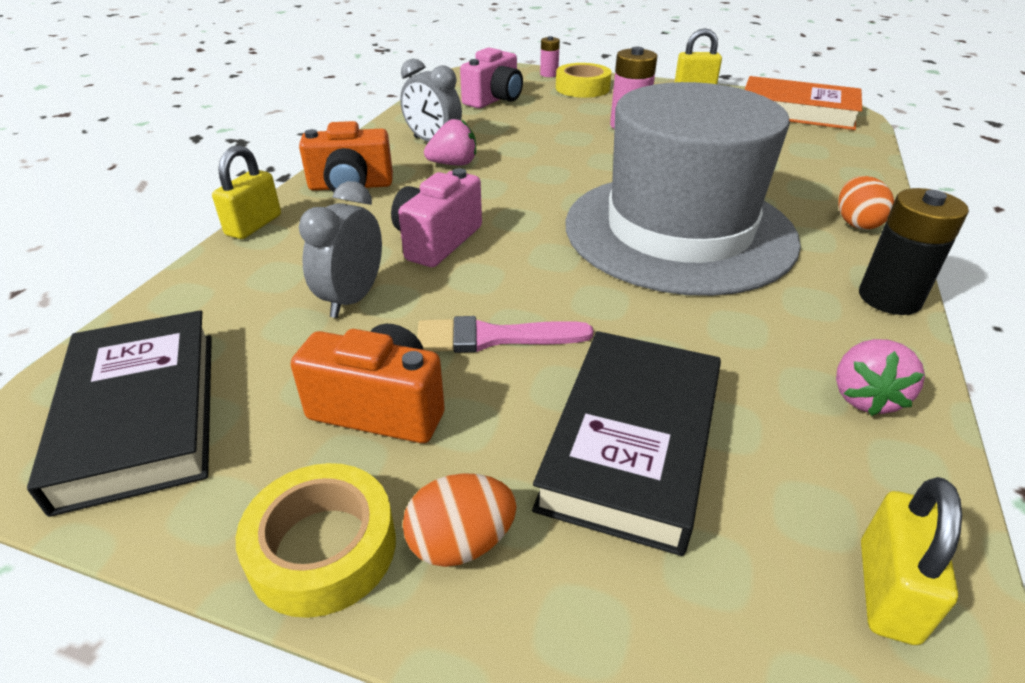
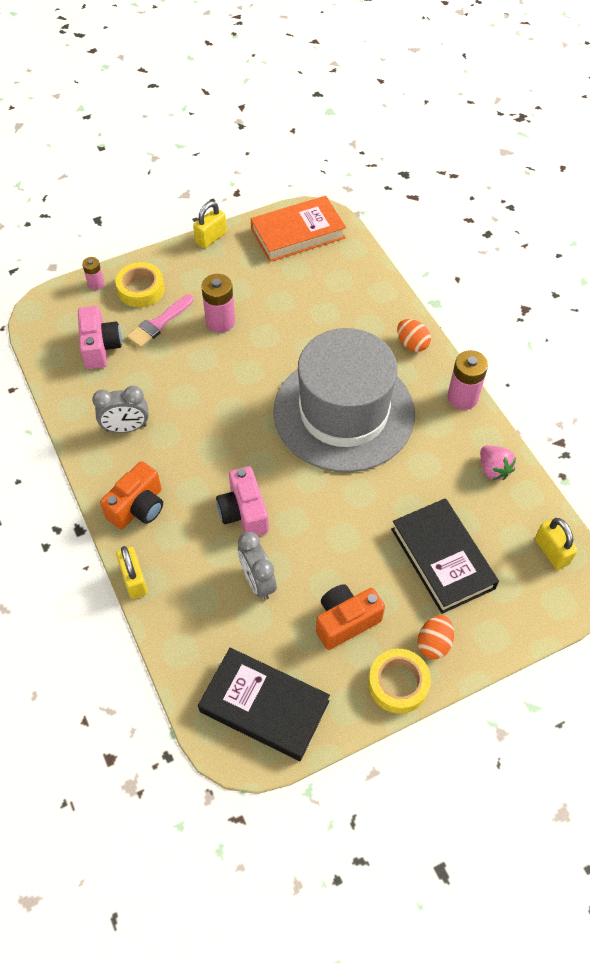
camera: 45 degrees left, 20 degrees up
pink brush [417,316,593,353] -> pink brush moved to [127,295,194,348]
pink strawberry [424,119,476,165] -> none
black battery [859,188,969,315] -> pink battery [447,350,488,410]

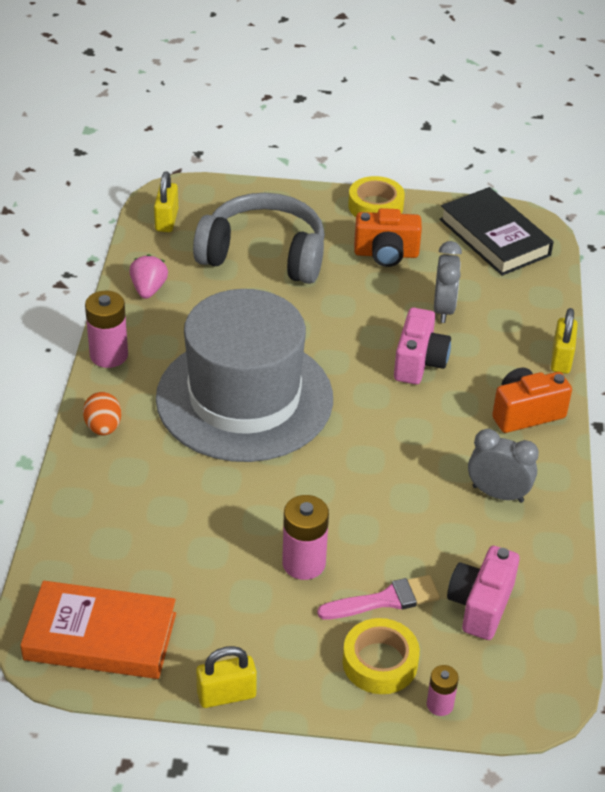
camera: 150 degrees left, 15 degrees down
black book [391,498,499,614] -> grey headphones [193,193,325,284]
orange egg [417,615,454,659] -> none

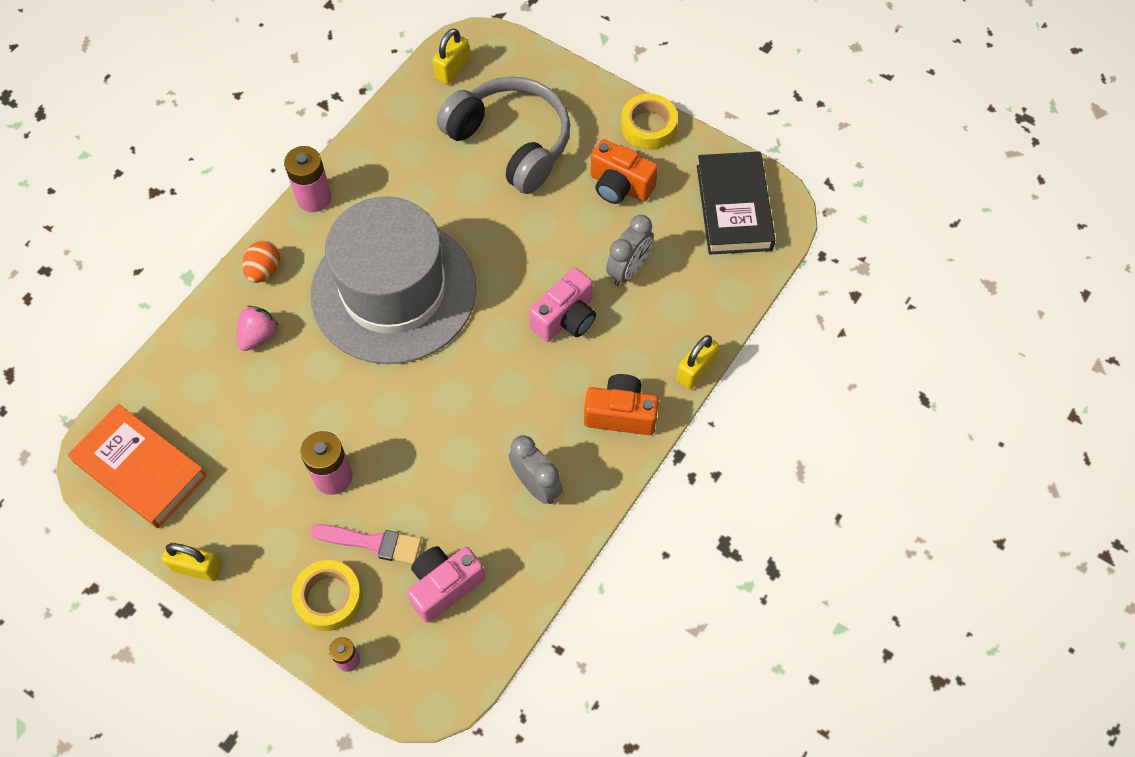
camera: 30 degrees right, 20 degrees up
pink strawberry [129,254,168,299] -> pink strawberry moved to [237,306,278,351]

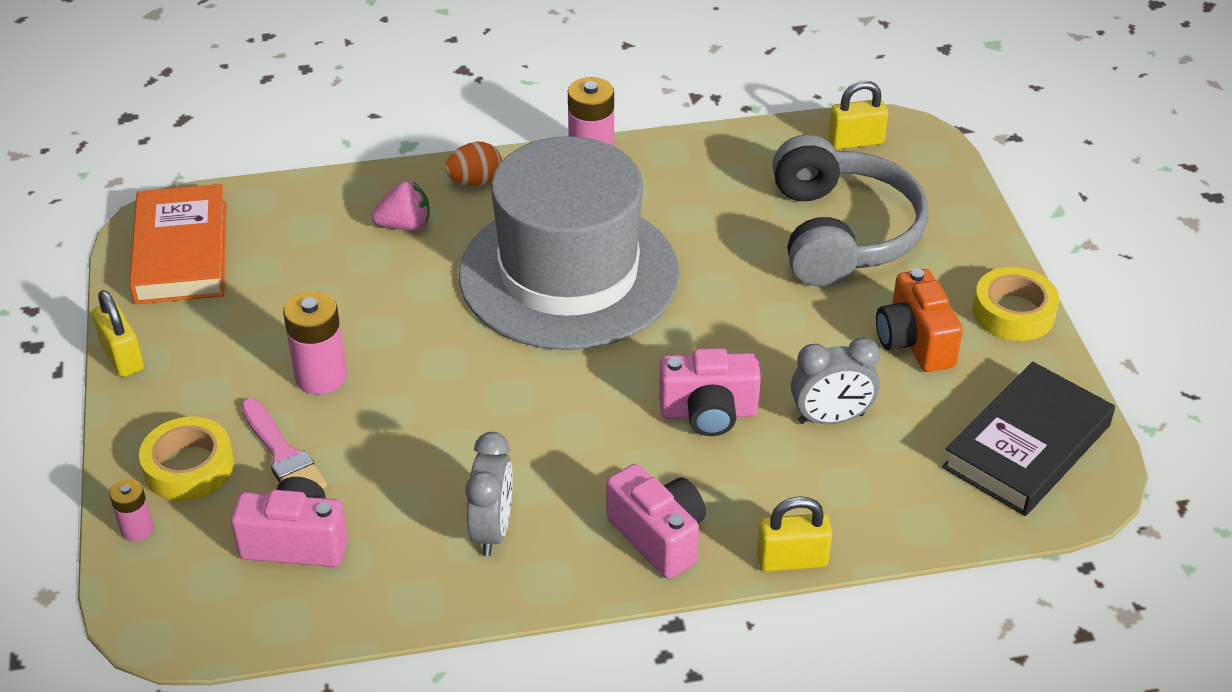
camera: 45 degrees right, 20 degrees down
orange camera [584,374,659,435] -> pink camera [606,464,706,579]

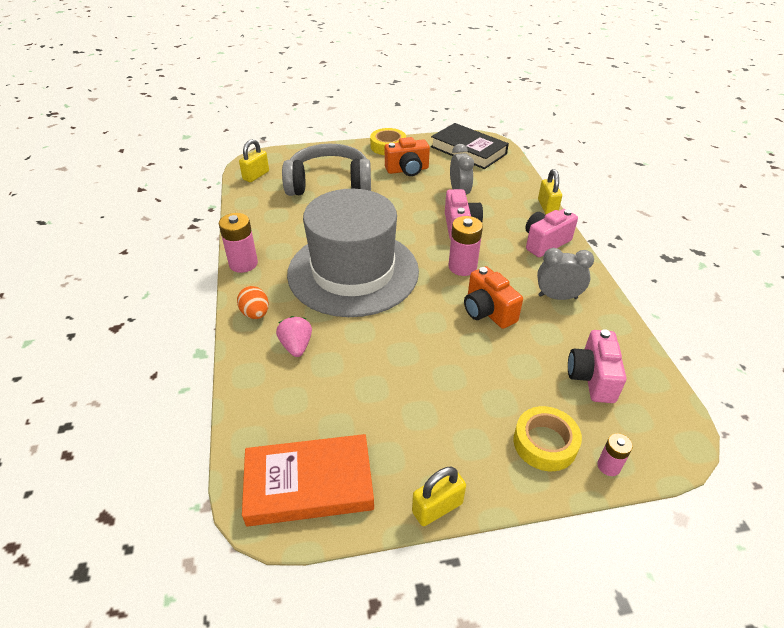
camera: 90 degrees left, 0 degrees up
pink brush [241,398,327,489] -> none
pink battery [283,291,347,395] -> pink battery moved to [448,216,483,276]
yellow padlock [828,81,888,150] -> yellow padlock turned 45 degrees clockwise [239,139,269,182]
none -> orange camera [464,266,523,329]

